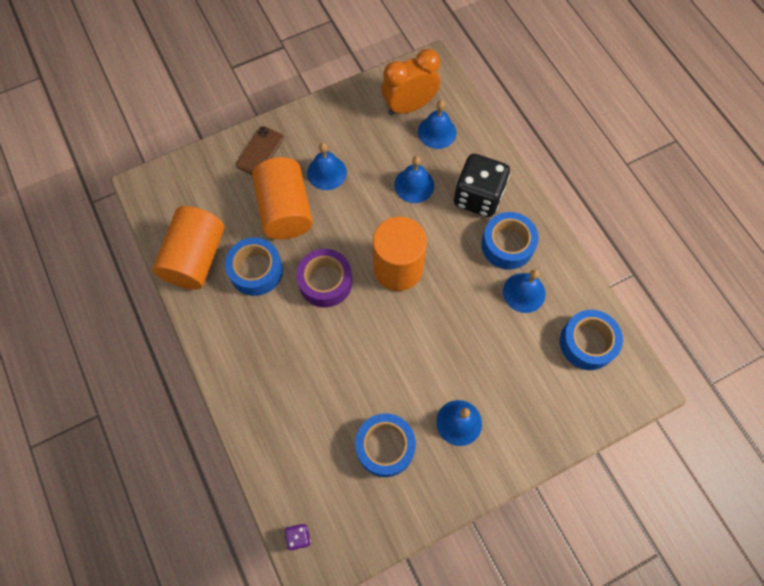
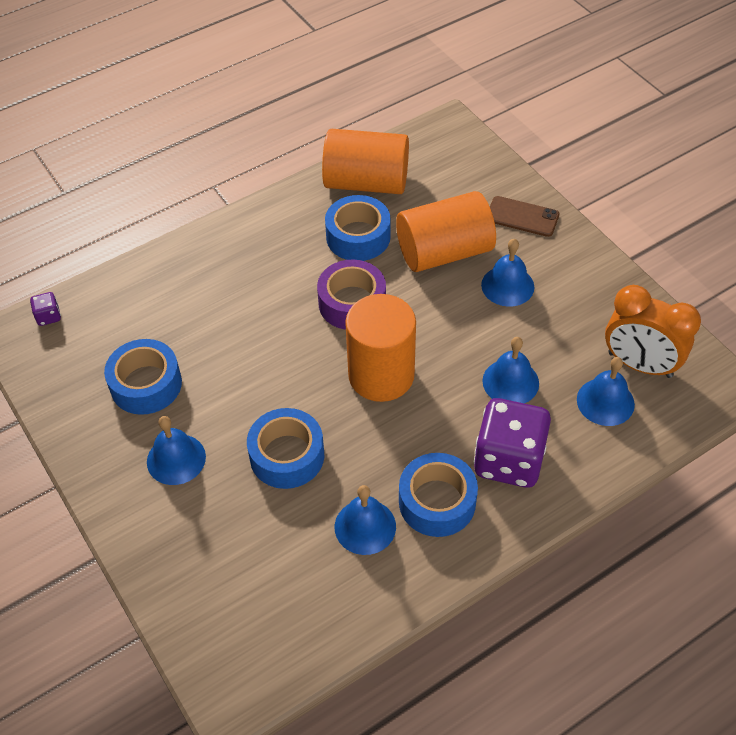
camera: 85 degrees right, 15 degrees down
orange clock [381,49,440,115] -> orange clock turned 150 degrees clockwise [605,285,701,378]
black dice [454,154,510,217] -> purple dice [474,398,551,488]
blue tape [560,310,623,370] -> blue tape moved to [247,408,324,489]

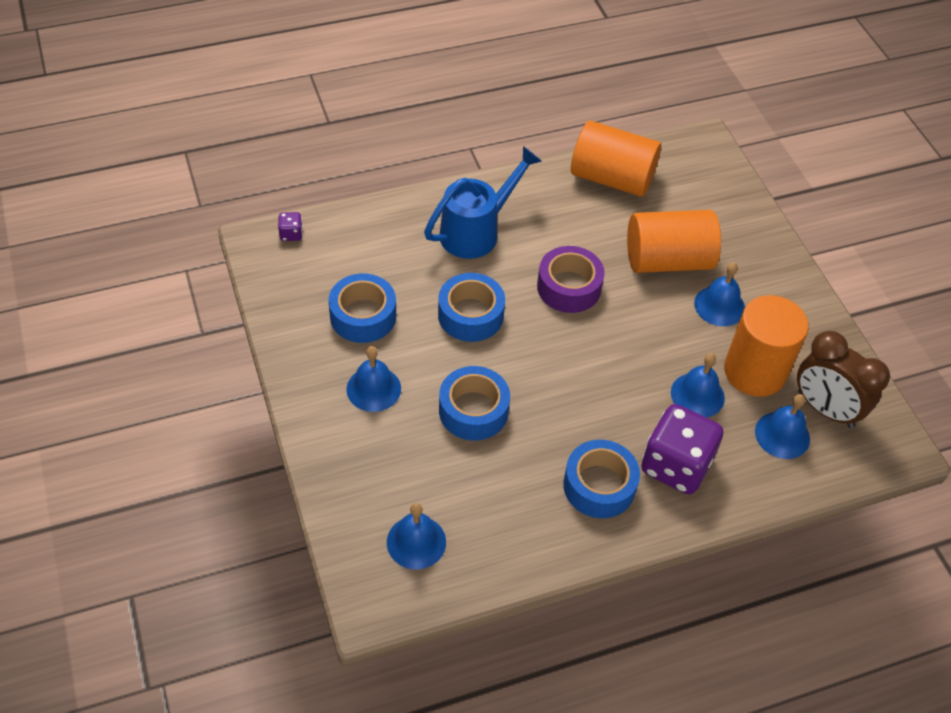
camera: 10 degrees right, 0 degrees up
blue tape [325,195,391,261] -> blue tape moved to [438,273,505,342]
blue bell [335,485,396,555] -> blue bell moved to [387,503,446,569]
orange cylinder [345,294,416,402] -> orange cylinder moved to [724,295,809,397]
brown phone [490,196,559,237] -> none
orange clock [605,285,701,378] -> brown clock [797,331,890,428]
none -> blue watering can [424,146,542,259]

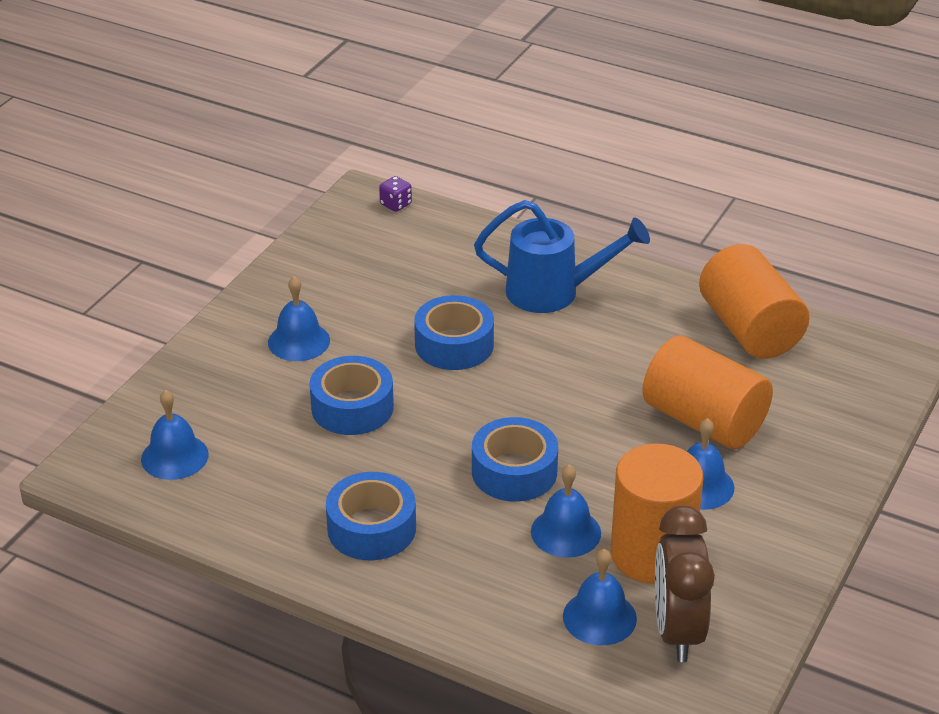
camera: 50 degrees right, 15 degrees down
blue tape [328,273,396,343] -> blue tape moved to [472,417,558,502]
purple tape [537,246,605,313] -> none
purple dice [641,404,723,494] -> none

